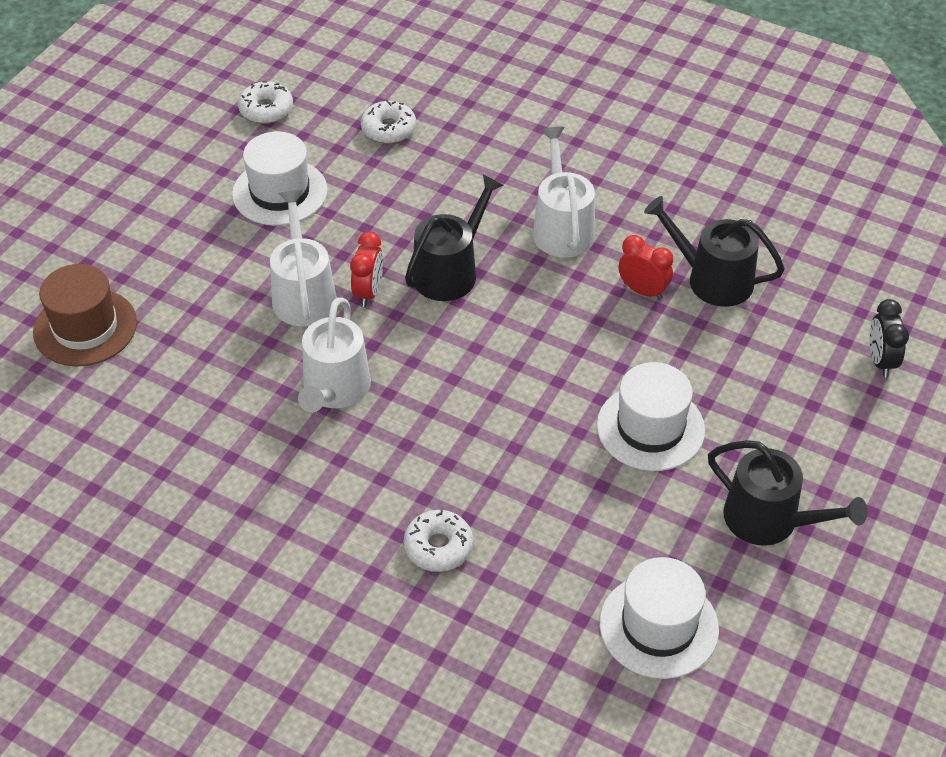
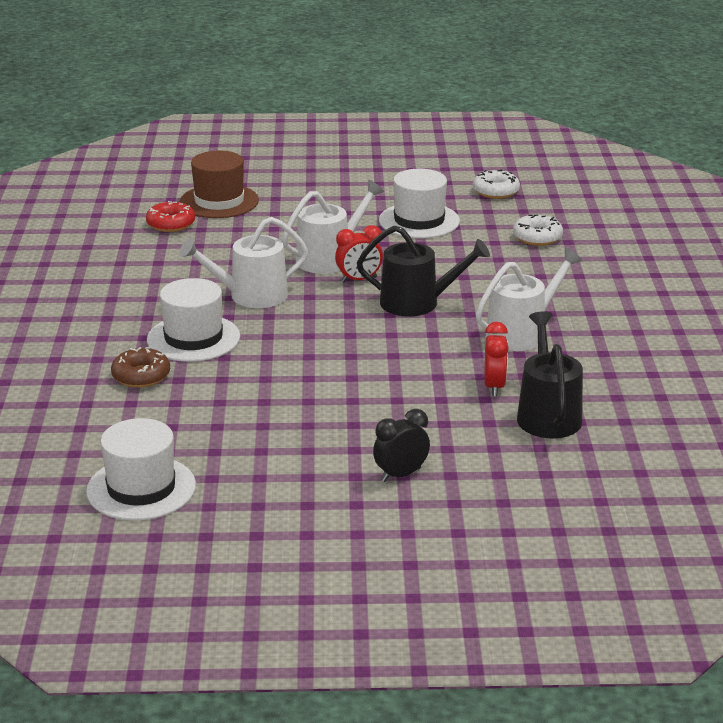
camera: 60 degrees right, 20 degrees down
white donut [404,510,473,572] -> brown donut [111,347,170,388]
white hat [597,362,705,471] -> white hat moved to [147,278,240,362]
black watering can [708,440,868,546] -> none
black clock [869,299,909,377] -> black clock moved to [373,409,430,482]
none -> red donut [146,201,195,232]

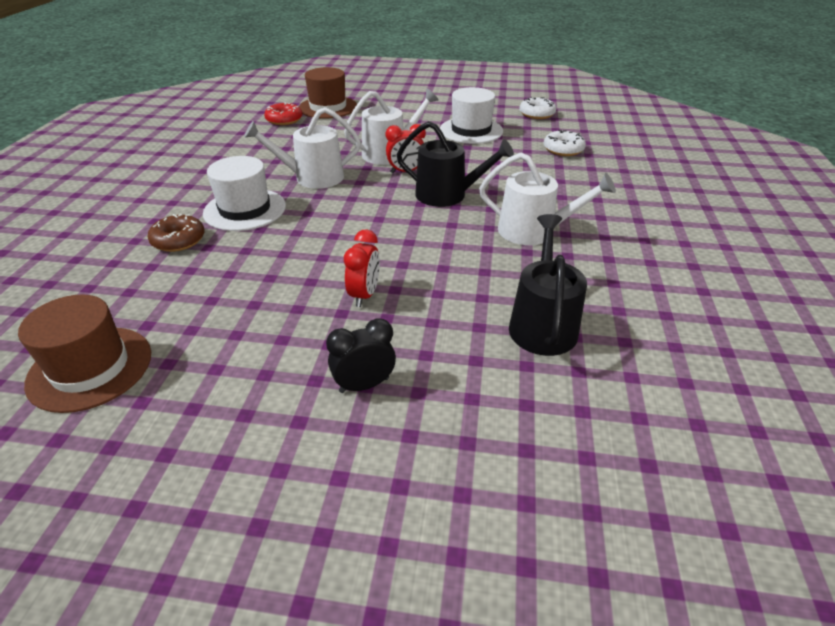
camera: 10 degrees right, 10 degrees up
white hat [86,418,196,521] -> brown hat [18,294,151,413]
white watering can [475,248,583,351] -> white watering can turned 45 degrees clockwise [479,152,616,245]
red clock [484,322,509,396] -> red clock moved to [344,229,380,307]

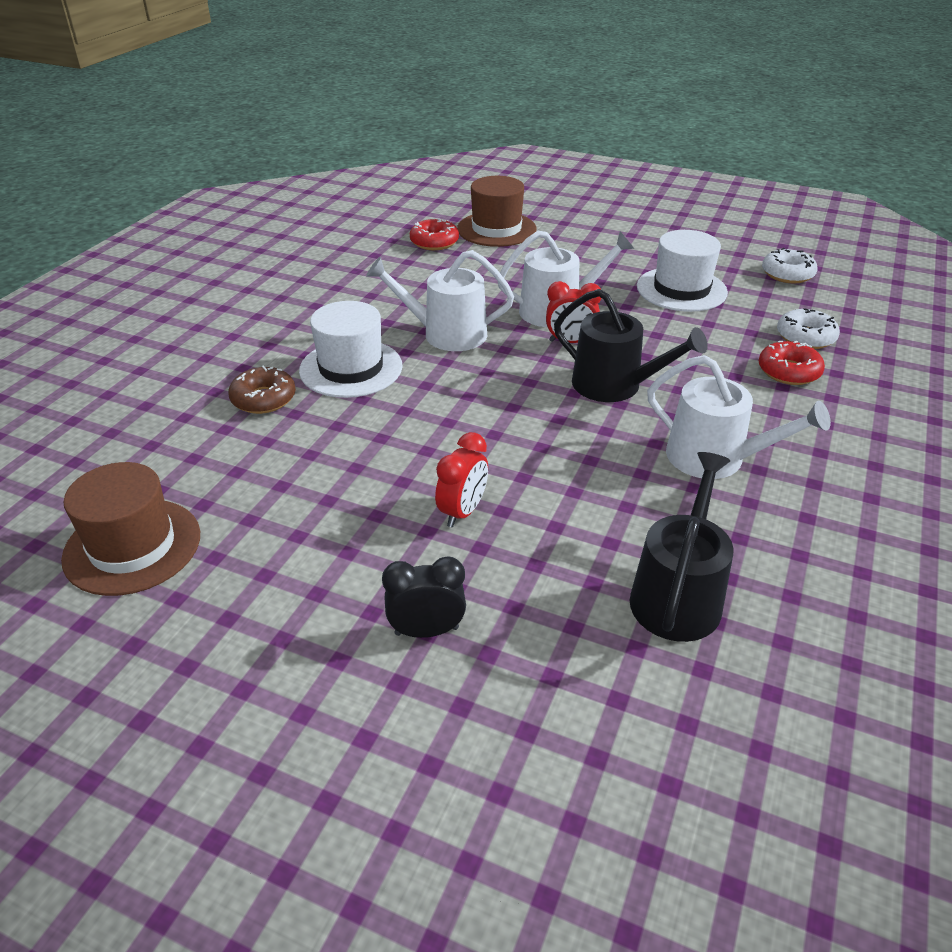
camera: 15 degrees right, 0 degrees up
none -> red donut [759,341,825,385]

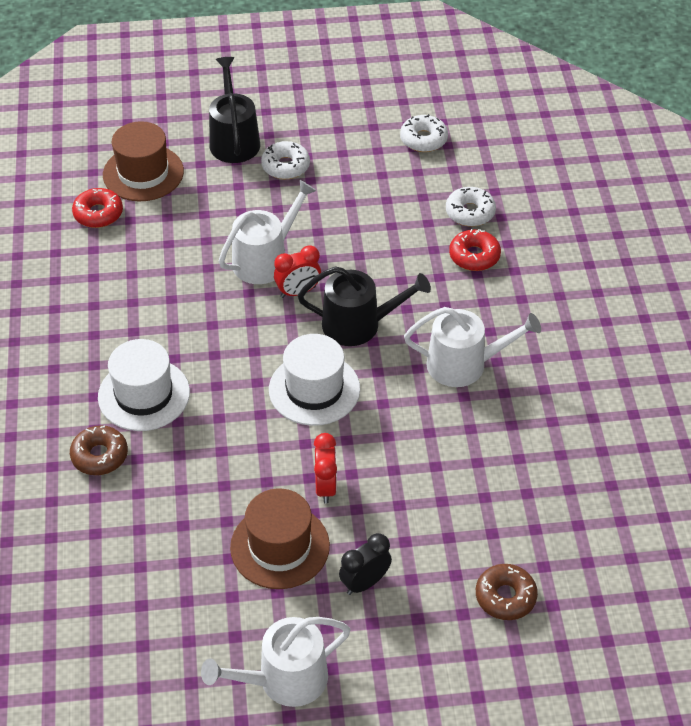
camera: 30 degrees left, 10 degrees up
brown hat [61,462,200,596] -> brown hat moved to [230,488,330,589]
white watering can [366,250,514,351] -> white watering can moved to [201,617,351,707]
black watering can [630,452,734,642] -> black watering can moved to [209,57,260,163]
white hat [637,230,728,312] -> white hat moved to [269,334,360,426]
none -> white donut [261,141,310,179]
none -> brown donut [476,564,538,620]

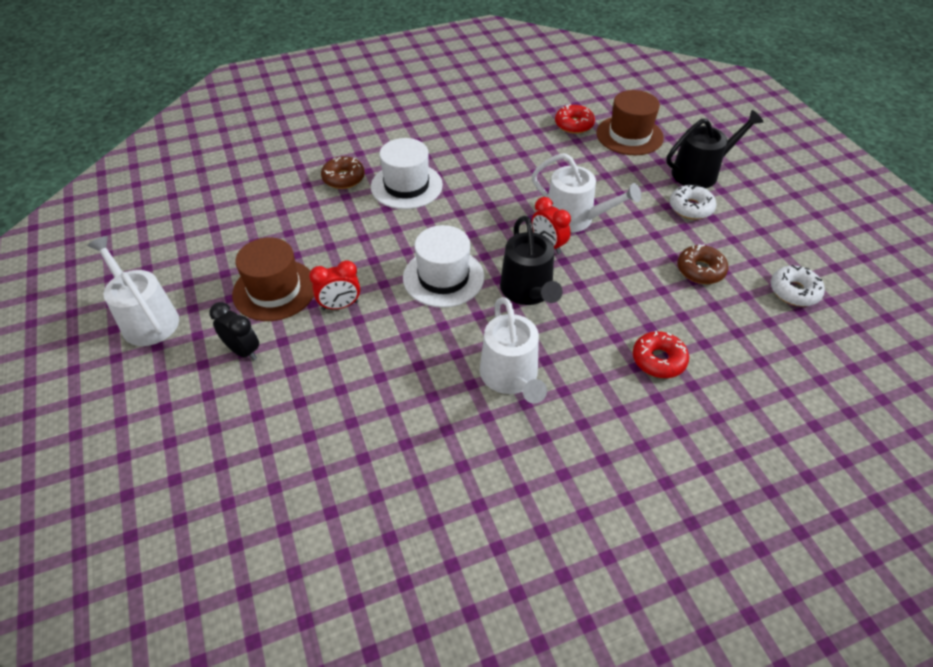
camera: 75 degrees right, 0 degrees up
white donut [446,187,496,227] -> none
brown donut [476,564,538,620] -> brown donut moved to [677,244,728,284]

